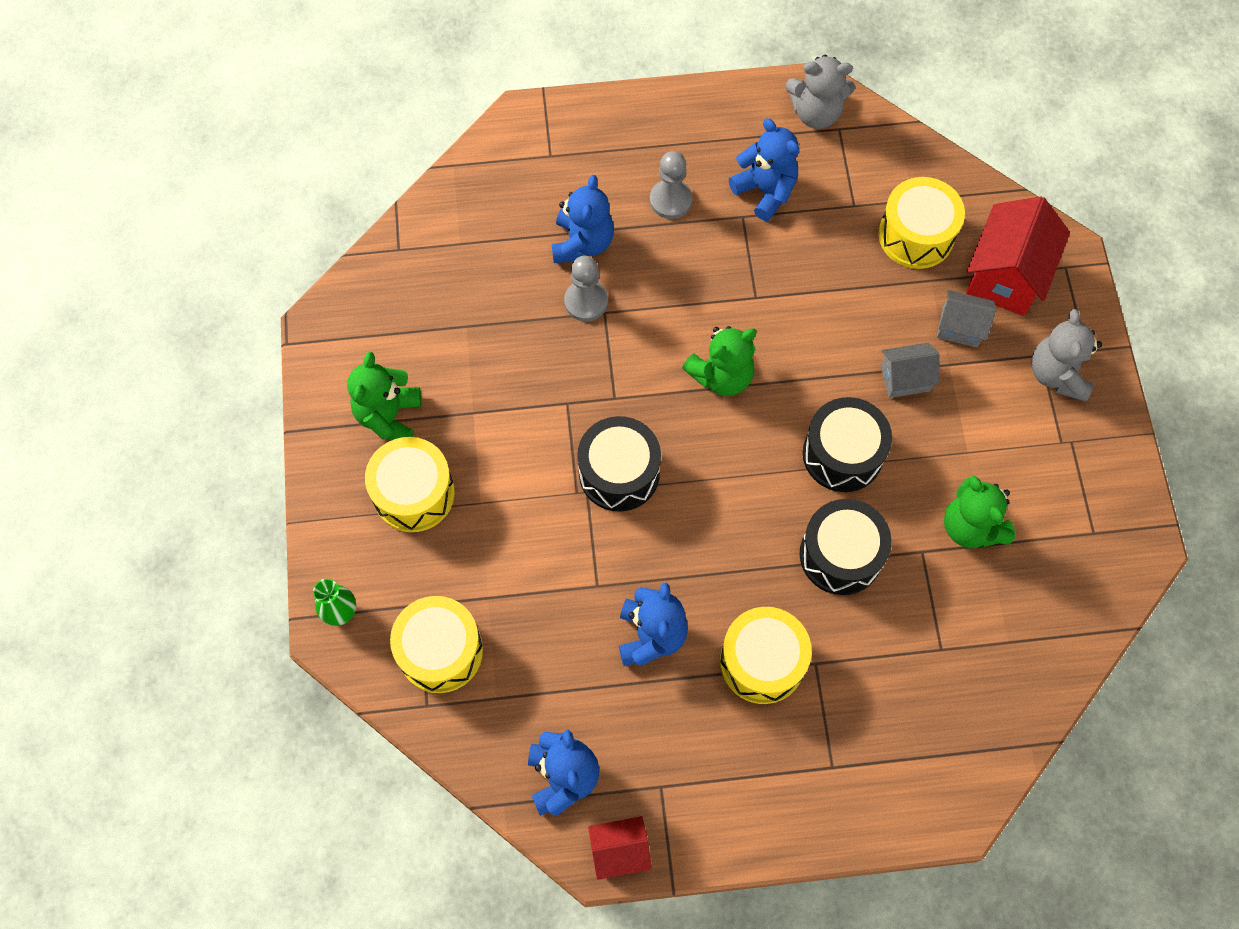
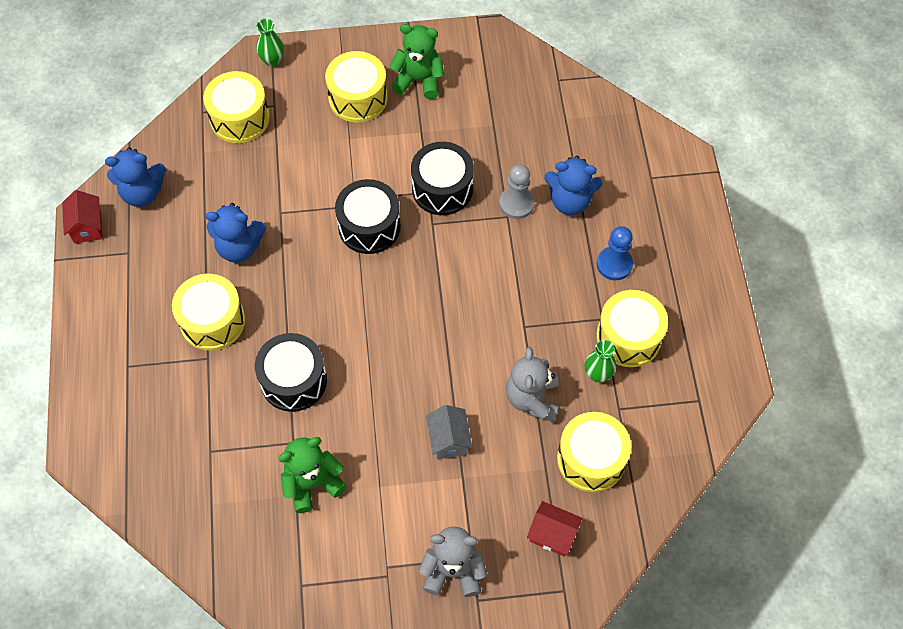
camera: 90 degrees right, 5 degrees down
grey pawn [650,151,692,219] -> blue pawn [597,226,633,280]
green teddy bear [682,326,757,396] -> none
blue teddy bear [729,118,800,221] -> yellow drum [596,290,668,367]
grey teddy bear [785,55,855,129] -> grey teddy bear moved to [506,347,559,422]
black drum [803,397,892,492] -> black drum moved to [411,142,474,215]
grey house [937,290,996,348] -> none
red house [966,196,1070,316] -> red house [527,501,582,556], size x0.57
none -> green vase [584,340,616,382]

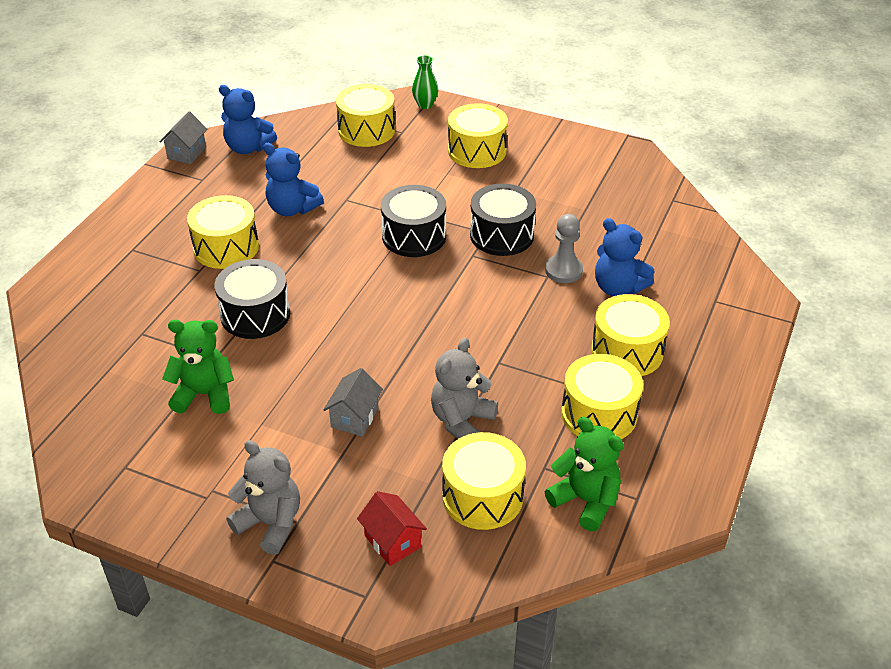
camera: 30 degrees right, 20 degrees down
red house [62,190,103,243] -> grey house [160,112,207,164]
green teddy bear [390,24,444,99] -> green teddy bear moved to [545,417,624,531]
green vase [584,340,616,382] -> none
blue pawn [597,226,633,280] -> yellow drum [591,294,670,376]

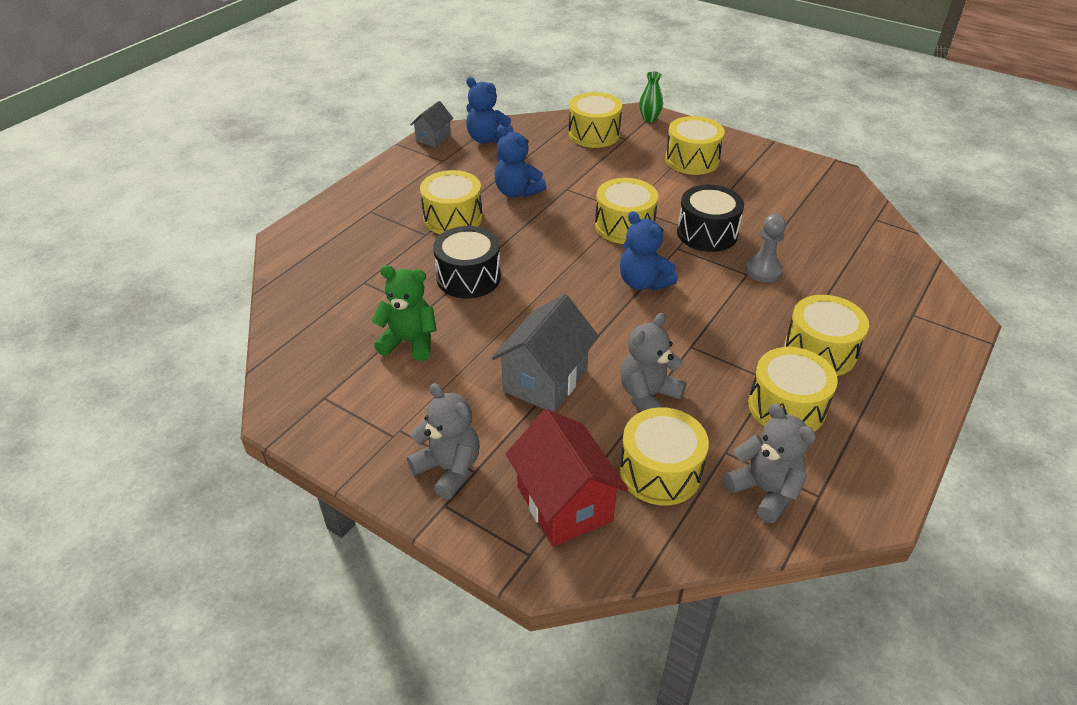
camera: 10 degrees right, 0 degrees up
grey house [323,368,383,436] -> grey house [491,294,599,412], size x1.76
red house [357,491,427,566] -> red house [506,409,628,547], size x1.76
black drum [381,185,446,257] -> yellow drum [595,178,658,244]
green teddy bear [545,417,624,531] -> grey teddy bear [724,403,816,523]
blue teddy bear [595,218,654,296] -> blue teddy bear moved to [620,211,678,291]

